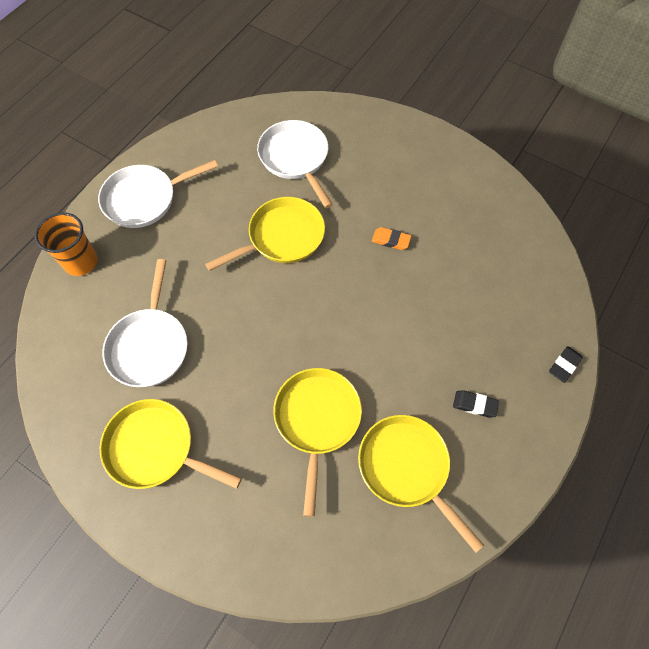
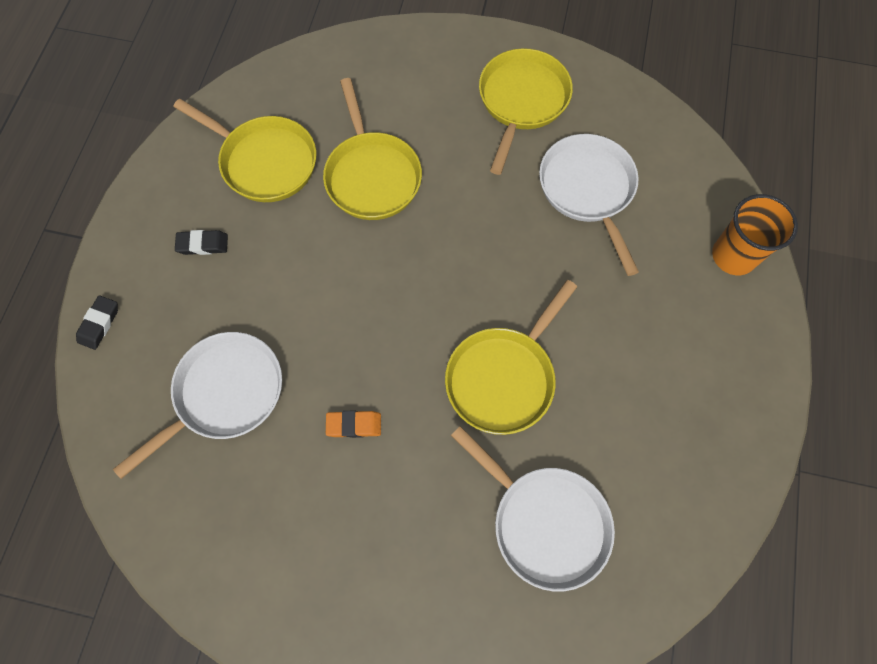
camera: 160 degrees right, 5 degrees up
white pan [98,160,218,228] -> white pan moved to [113,332,282,479]
yellow pan [100,399,242,489] -> yellow pan turned 75 degrees counterclockwise [479,48,573,175]

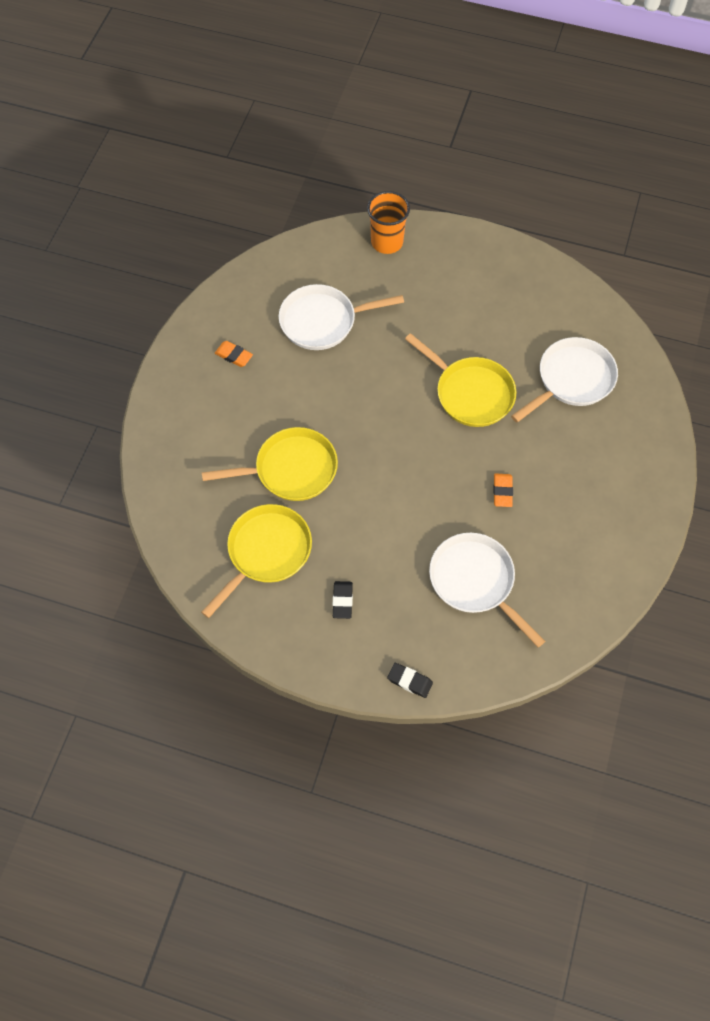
camera: 85 degrees left, 5 degrees down
yellow pan [479,48,573,175] -> orange eraser [215,341,253,367]

